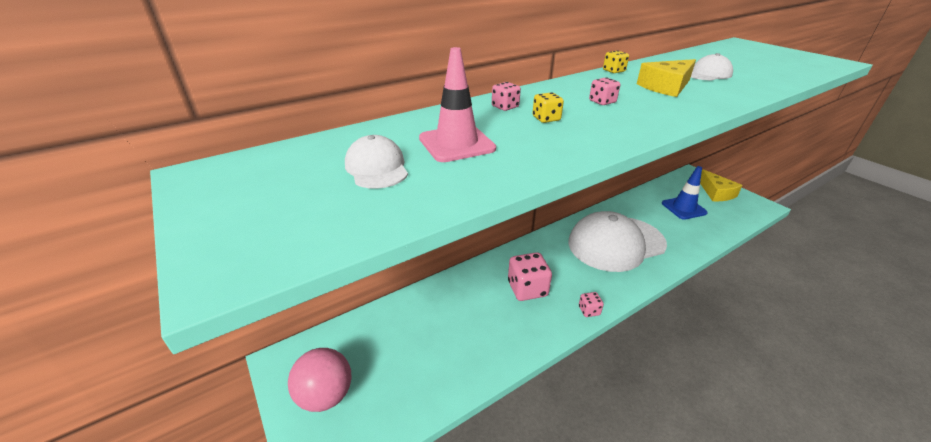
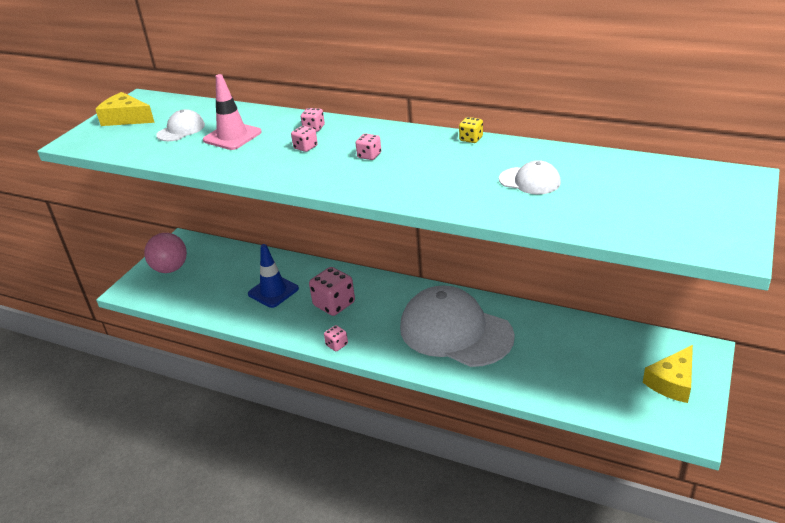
camera: 60 degrees right, 0 degrees up
yellow dice [532,92,564,123] -> pink dice [291,126,318,152]
yellow cheese [637,59,696,97] -> yellow cheese moved to [95,92,155,126]
blue traffic cone [662,166,708,220] -> blue traffic cone moved to [248,244,299,308]

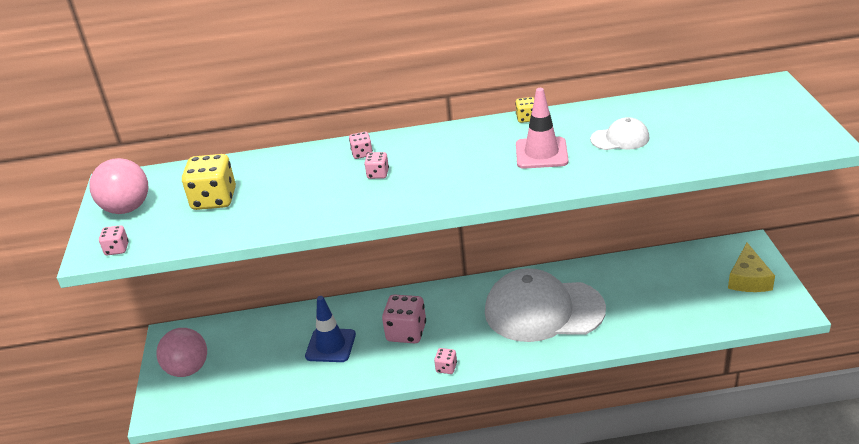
camera: 30 degrees left, 0 degrees up
yellow cheese [95,92,155,126] -> pink ball [89,158,149,214]
white cap [156,109,205,141] -> yellow dice [182,154,236,210]
pink traffic cone [203,74,262,150] -> pink traffic cone moved to [516,88,569,169]
pink dice [356,133,381,160] -> pink dice moved to [99,225,129,255]

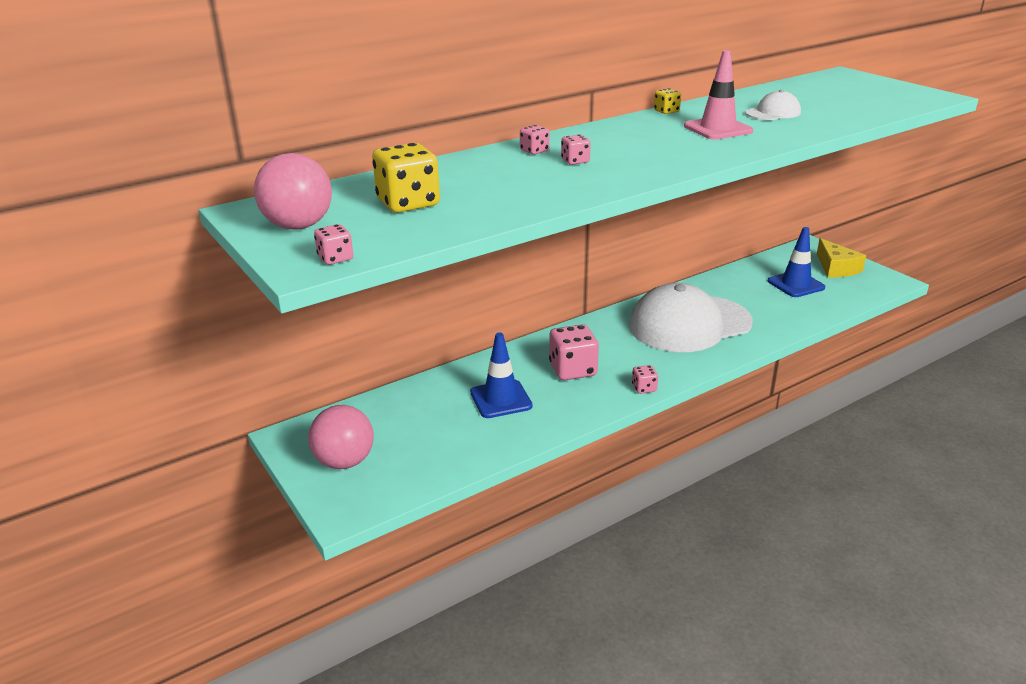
camera: 30 degrees left, 5 degrees down
none -> blue traffic cone [768,227,825,297]

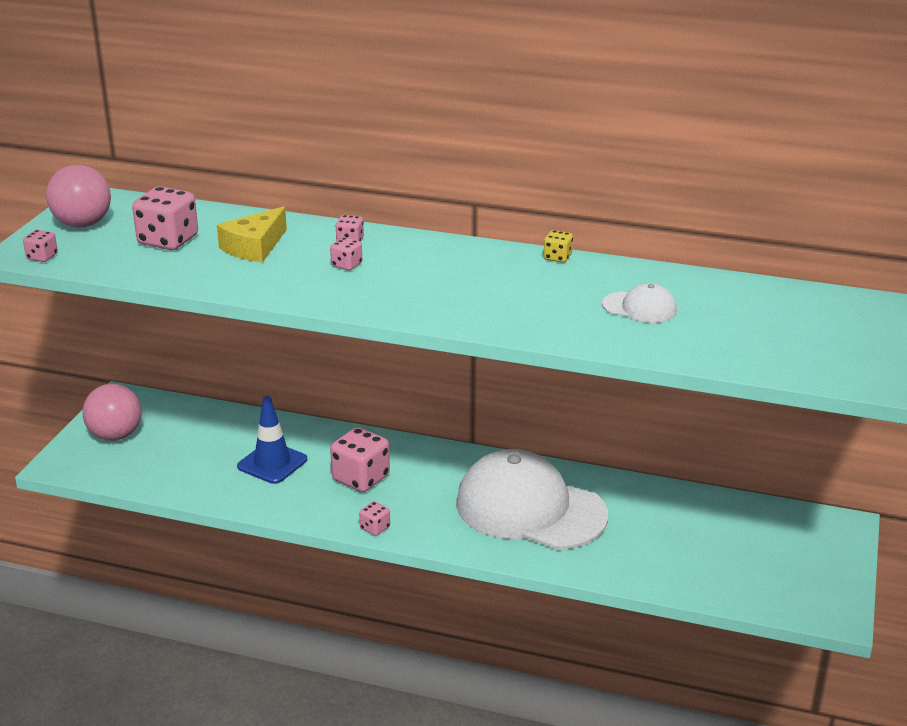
camera: 50 degrees right, 0 degrees up
yellow dice [372,143,440,213] -> pink dice [132,186,198,250]
pink traffic cone [684,50,753,140] -> none
blue traffic cone [768,227,825,297] -> none
yellow cheese [817,238,866,277] -> yellow cheese moved to [217,206,287,263]

